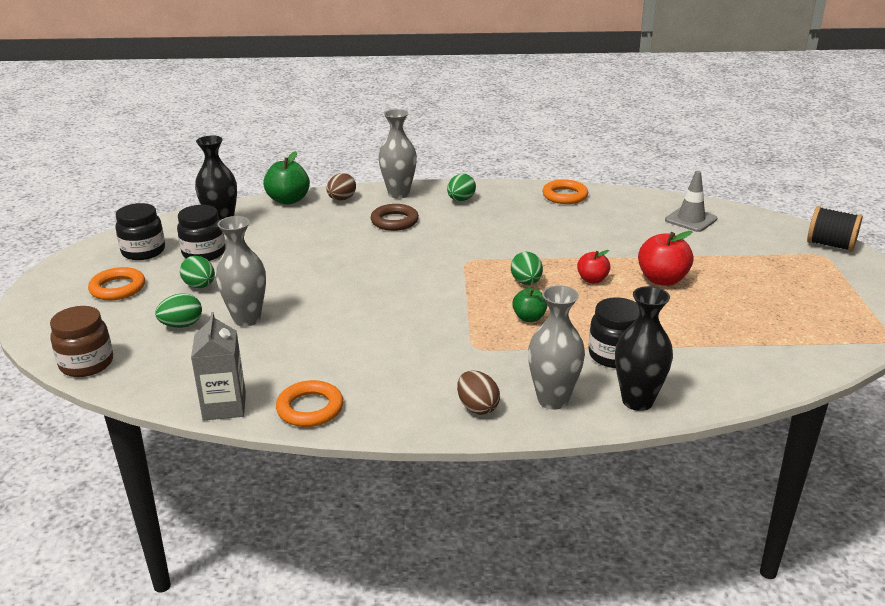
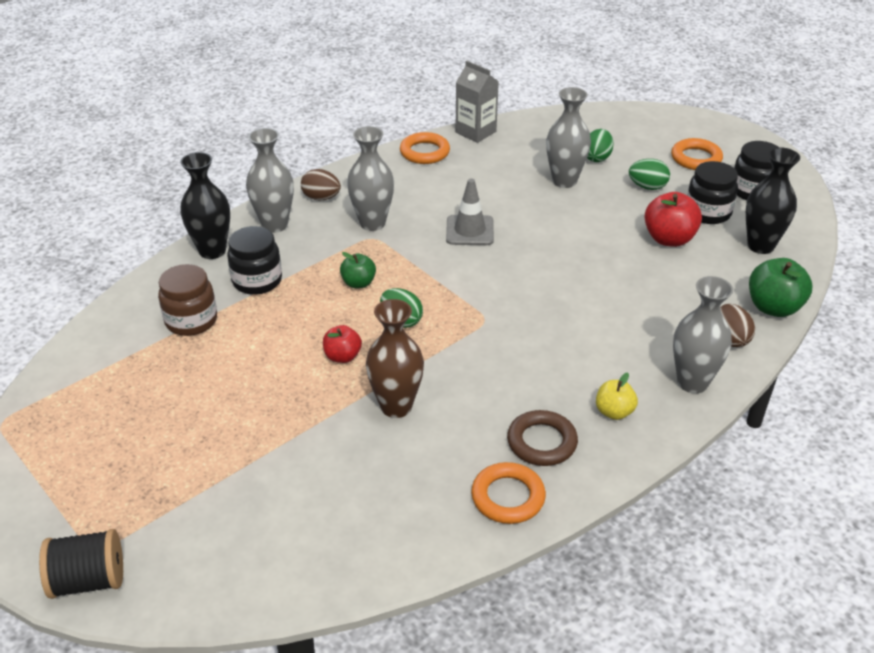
camera: 140 degrees right, 10 degrees up
brown jar [50,306,113,377] -> brown jar moved to [158,264,217,336]
brown ring [371,204,419,231] -> brown ring moved to [507,410,578,466]
green egg [447,174,476,201] -> yellow apple [596,373,638,420]
red apple [638,231,694,286] -> red apple moved to [645,192,702,247]
grey traffic cone [665,171,717,232] -> grey traffic cone moved to [446,178,494,245]
none -> grey vase [347,126,394,231]
none -> brown vase [366,299,424,418]

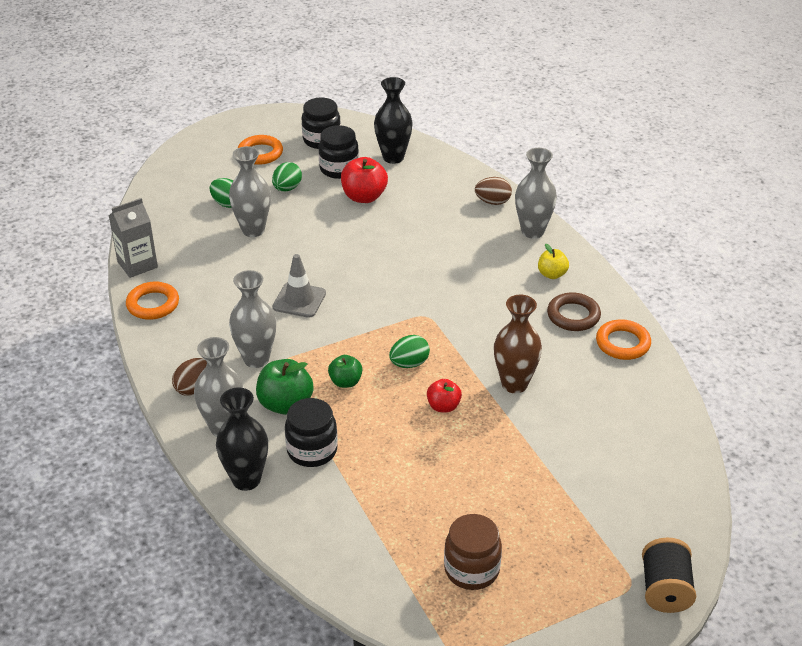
camera: 75 degrees left, 0 degrees up
brown jar [158,264,217,336] -> brown jar moved to [444,514,502,590]
green apple [749,258,812,317] -> green apple moved to [256,359,314,415]

